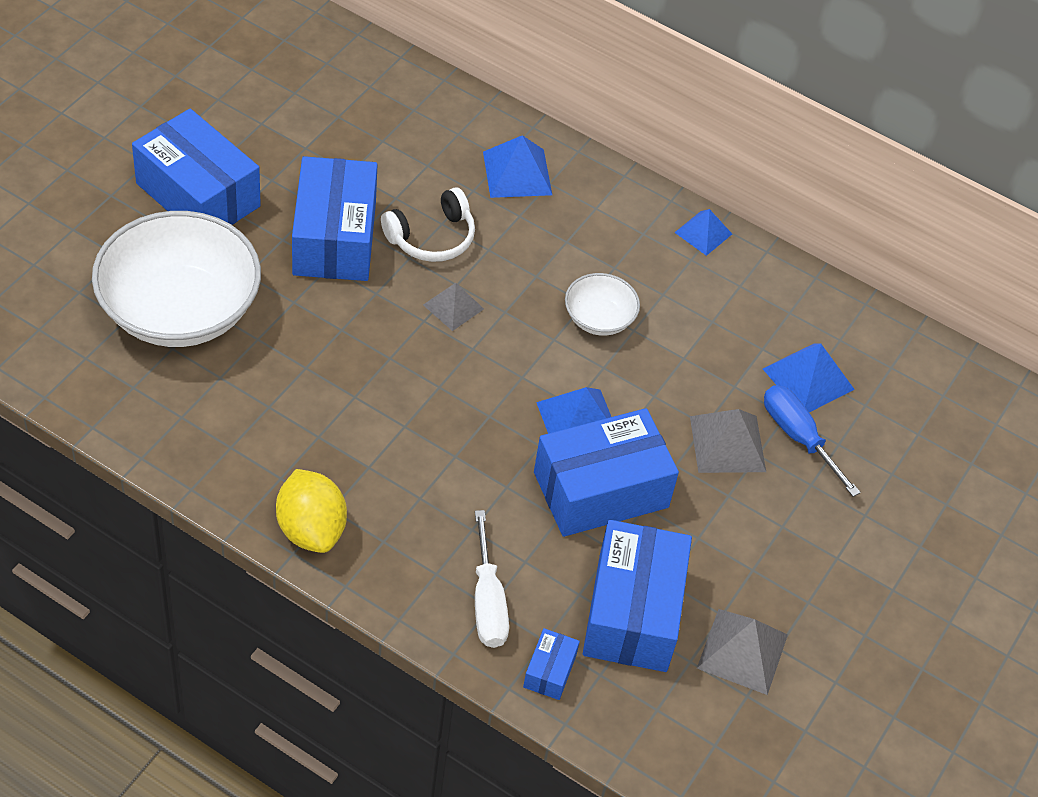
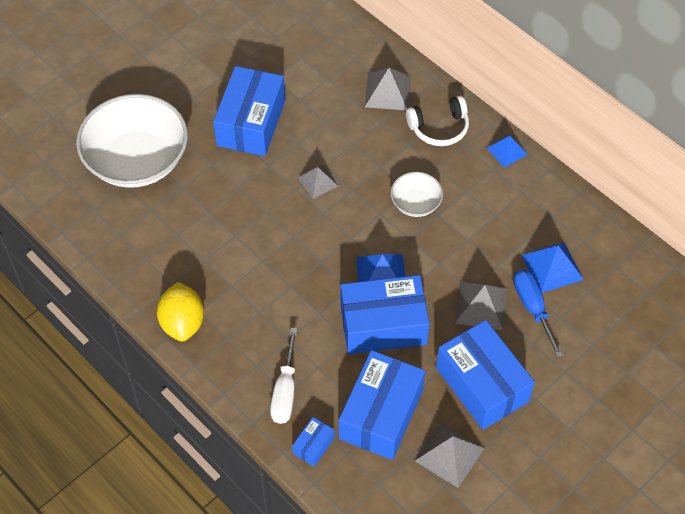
camera: 20 degrees right, 5 degrees up
blue box [132,109,261,225] -> blue box moved to [436,320,535,430]
white headphones [381,187,475,262] -> white headphones moved to [406,96,469,146]
blue pyramid [483,135,552,198] -> grey pyramid [365,68,411,110]

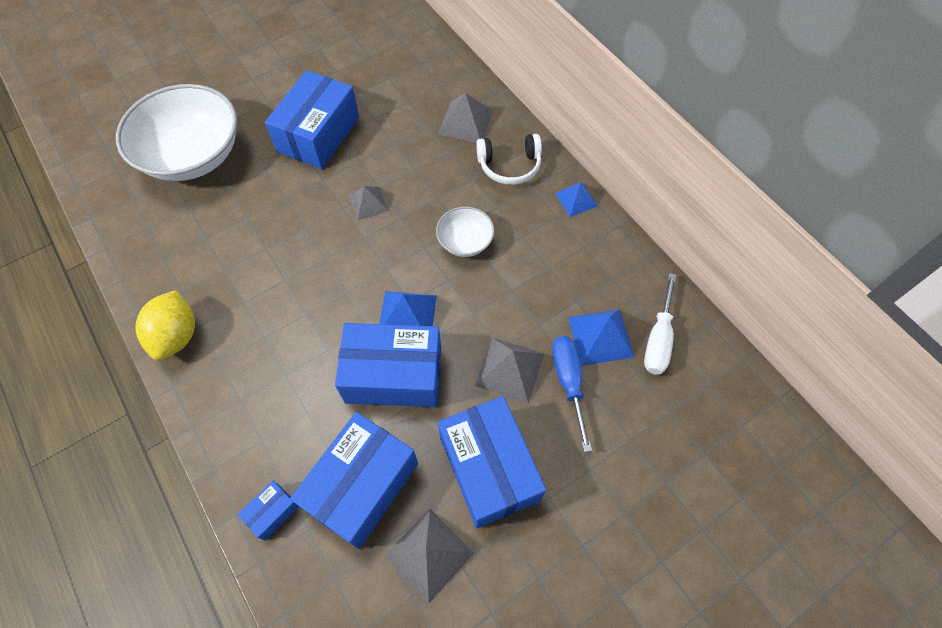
camera: 10 degrees right, 5 degrees up
white screwdriver [270,328,297,424] -> white screwdriver moved to [644,273,676,375]

